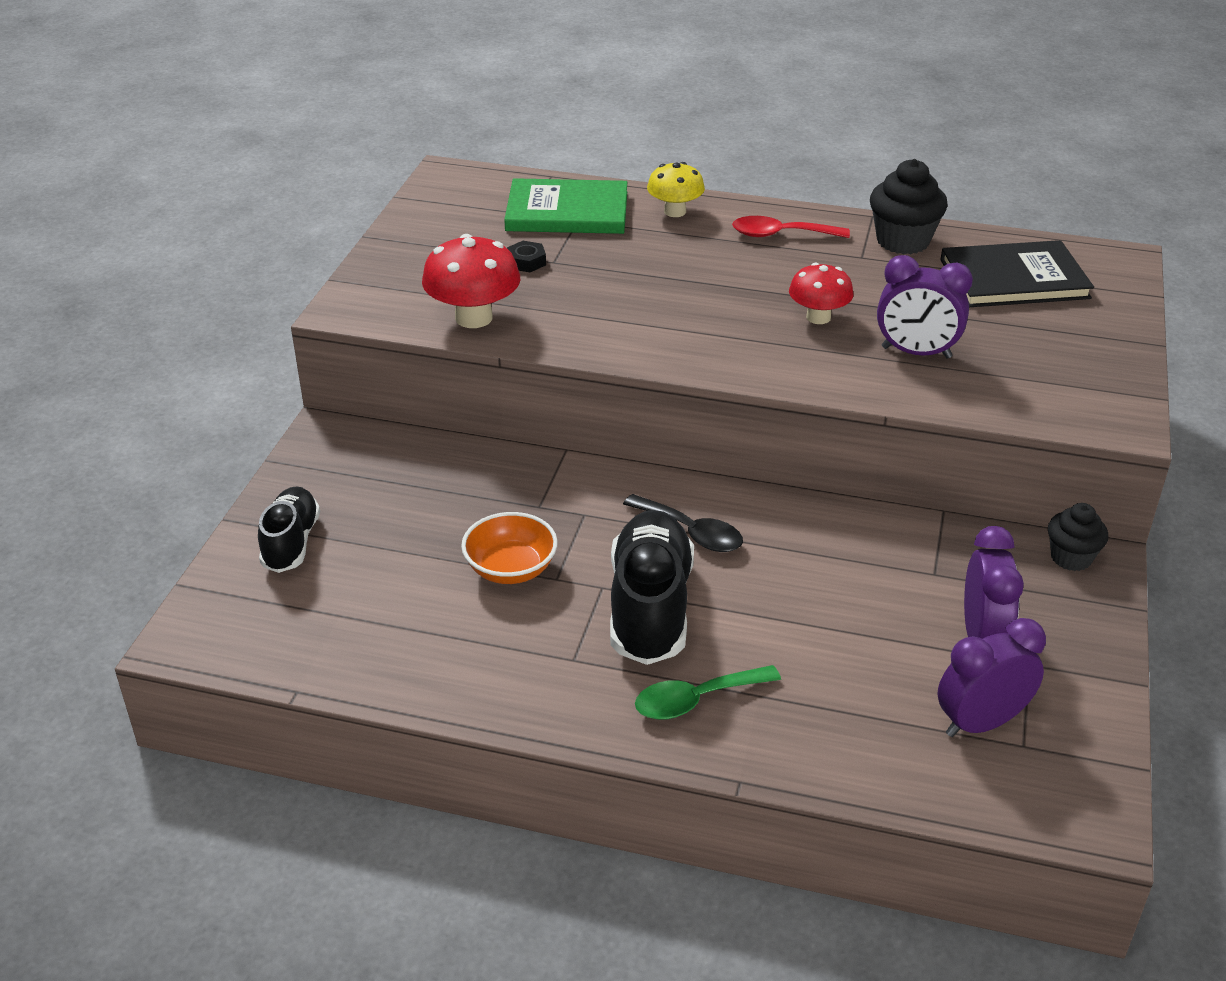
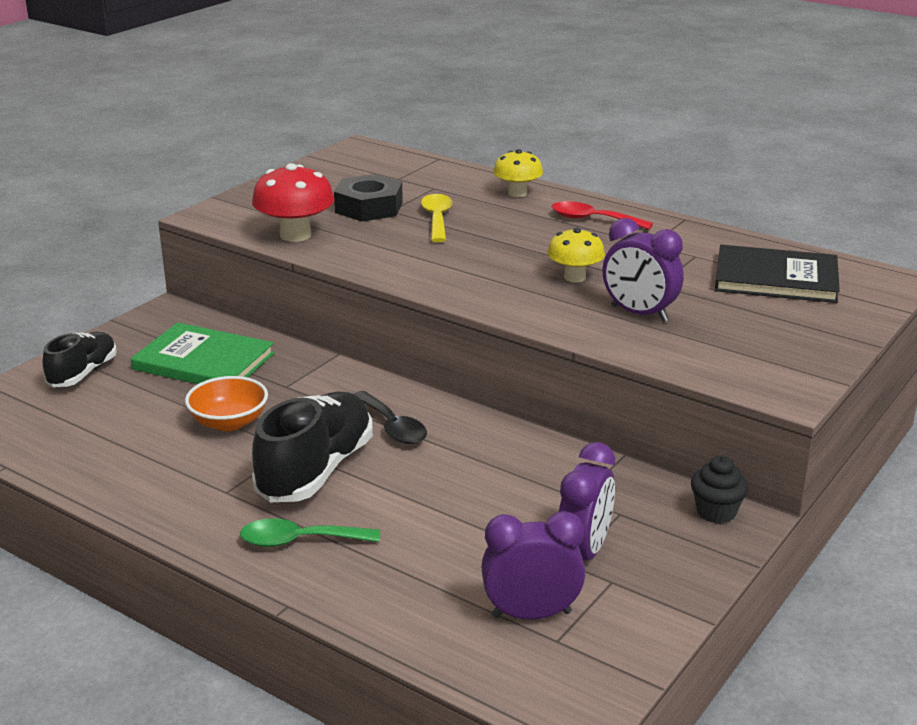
camera: 20 degrees right, 10 degrees down
green book [504,178,627,234] -> green book moved to [131,322,275,384]
black nut [507,241,546,272] -> black nut [334,174,403,222], size x2.05
red mushroom [789,263,854,324] -> yellow mushroom [547,228,605,282]
black cupcake [870,159,948,254] -> none
none -> yellow spoon [421,194,453,242]

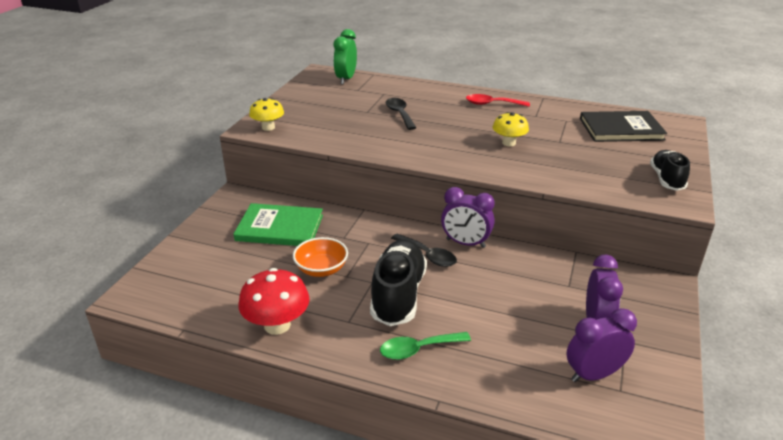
camera: 15 degrees left, 5 degrees up
black shoe [42,332,117,387] -> black shoe moved to [650,150,690,191]
red mushroom [252,163,335,242] -> red mushroom moved to [239,268,310,335]
black nut [334,174,403,222] -> none
yellow spoon [421,194,453,242] -> black spoon [386,98,416,130]
yellow mushroom [493,149,543,197] -> yellow mushroom moved to [249,98,284,131]
purple clock [603,218,684,322] -> purple clock moved to [441,187,495,248]
black cupcake [691,456,748,524] -> none
none -> green clock [334,29,357,84]

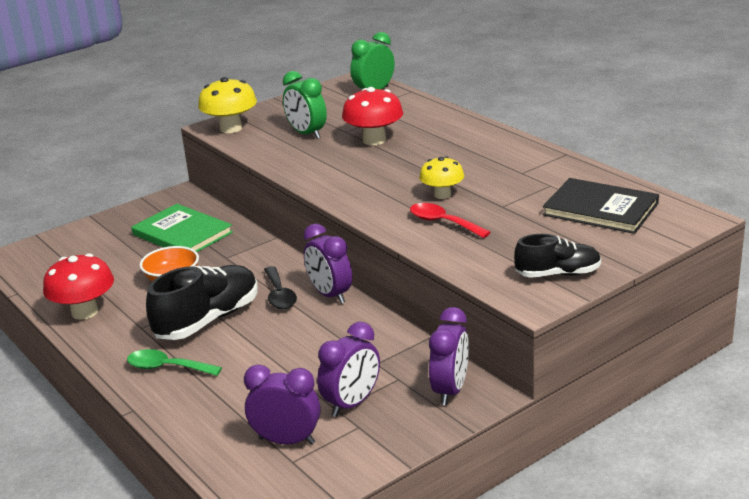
camera: 35 degrees right, 5 degrees down
yellow mushroom [249,98,284,131] -> yellow mushroom [198,77,257,133], size x1.52
black spoon [386,98,416,130] -> red mushroom [342,87,403,145]
red spoon [466,94,530,107] -> red spoon moved to [410,203,491,238]
black shoe [650,150,690,191] -> black shoe turned 45 degrees clockwise [514,234,601,278]
none -> green clock [283,71,327,139]
none -> purple clock [429,307,469,405]

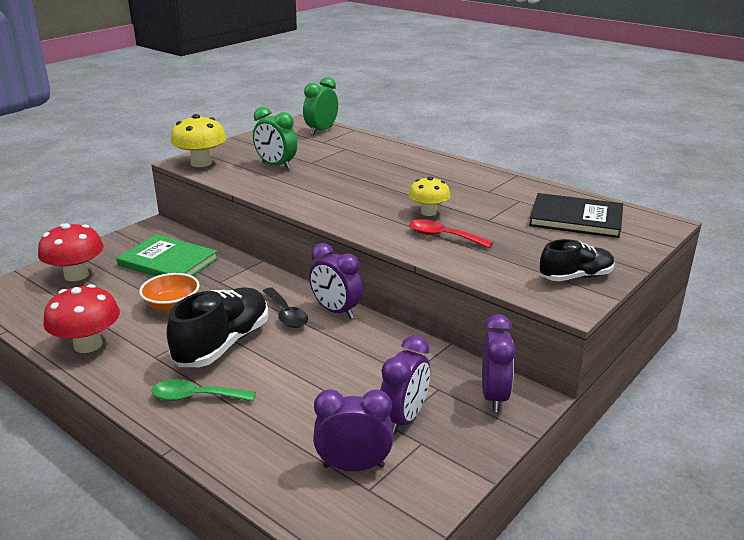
camera: 15 degrees left, 0 degrees up
red mushroom [342,87,403,145] -> red mushroom moved to [38,223,104,281]

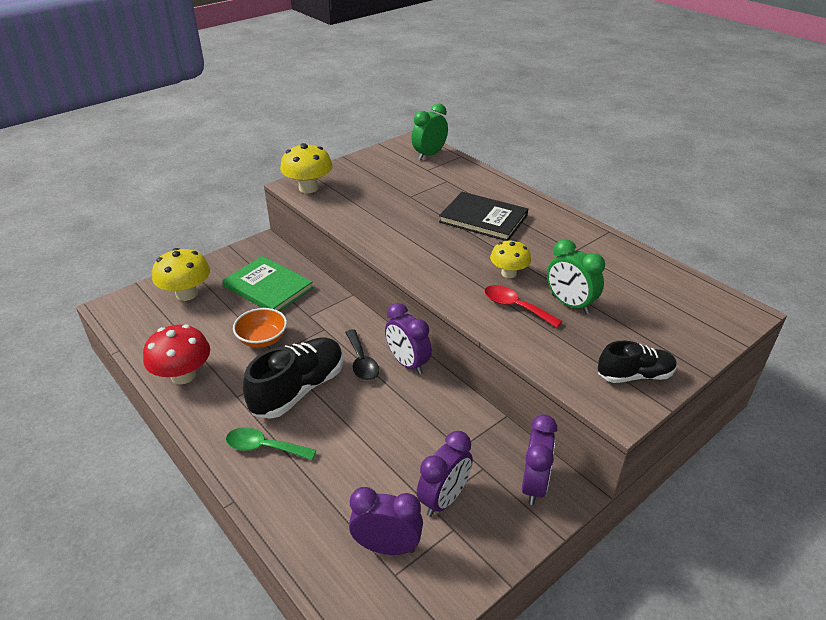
camera: 10 degrees right, 10 degrees up
red mushroom [38,223,104,281] -> yellow mushroom [152,248,210,301]
green clock [253,107,297,170] -> green clock moved to [547,239,605,314]
black book [529,193,623,238] -> black book moved to [439,192,528,241]

